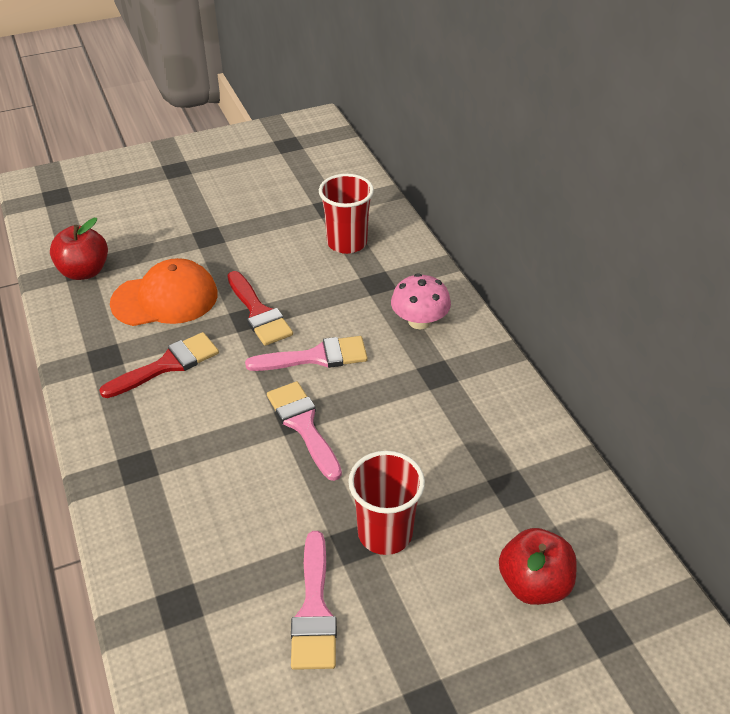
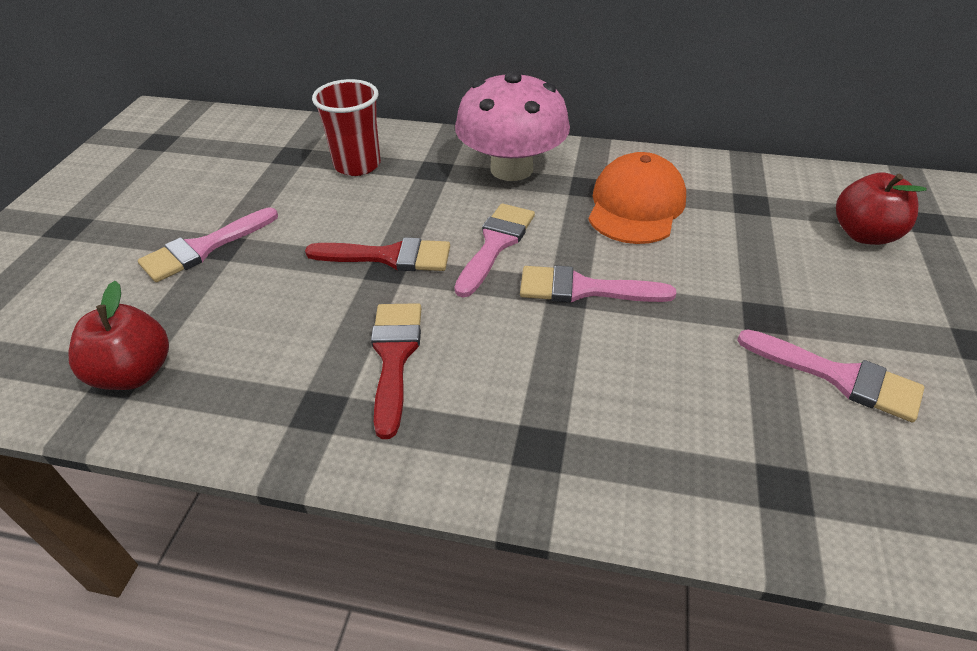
camera: 55 degrees left, 0 degrees up
orange cap [110,258,218,326] -> orange cap moved to [588,152,686,244]
red cup [348,451,425,555] -> none
pink mushroom [391,273,451,329] -> pink mushroom [455,70,570,181], size x1.73
none -> pink brush [138,207,278,282]

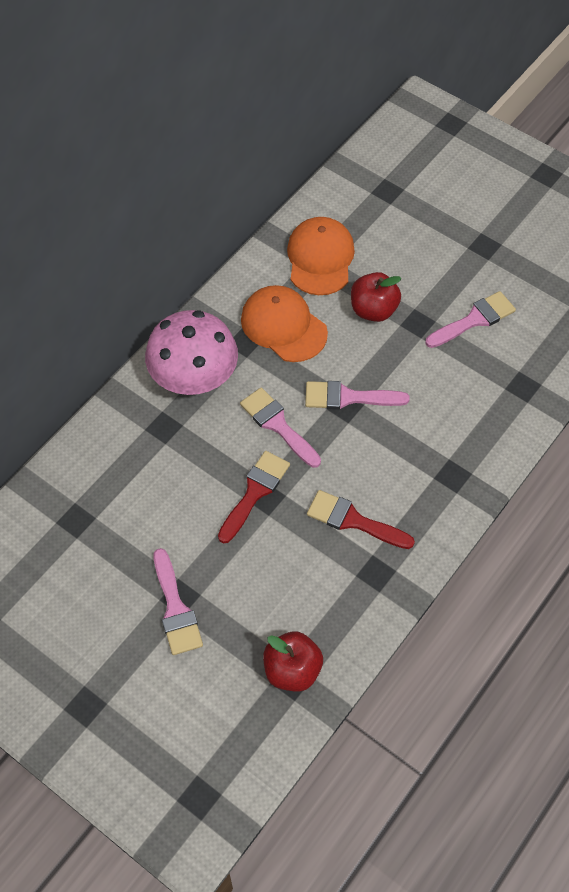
camera: 65 degrees left, 15 degrees up
red cup [312,79,381,176] -> none
pink brush [520,266,676,303] -> pink brush turned 60 degrees clockwise [305,381,410,410]
red apple [836,172,926,245] -> red apple moved to [351,272,401,322]
none -> orange cap [287,217,355,295]

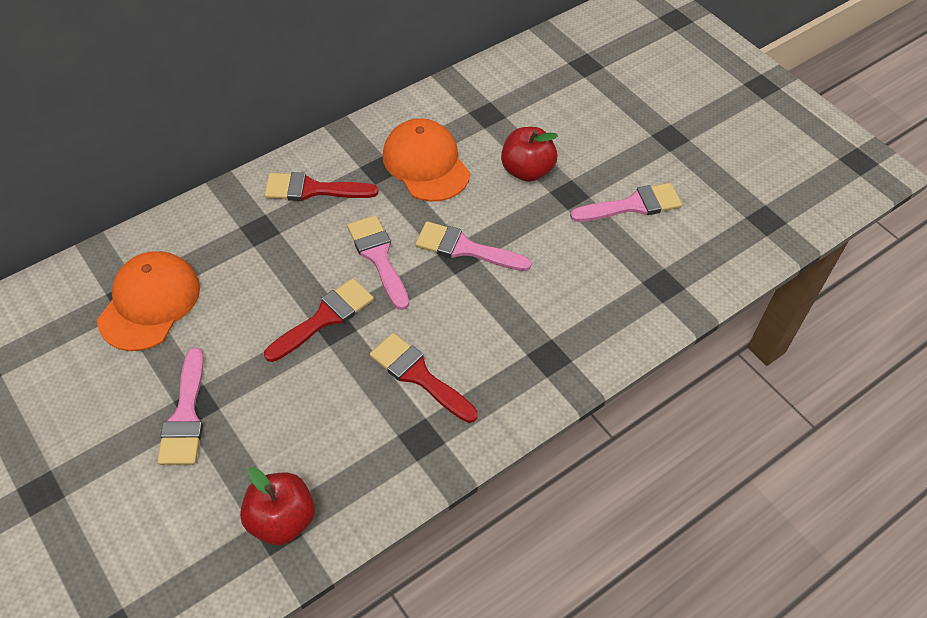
camera: 15 degrees right, 5 degrees down
pink mushroom [145,310,238,395] -> red brush [264,172,378,201]
orange cap [287,217,355,295] -> orange cap moved to [97,251,200,351]

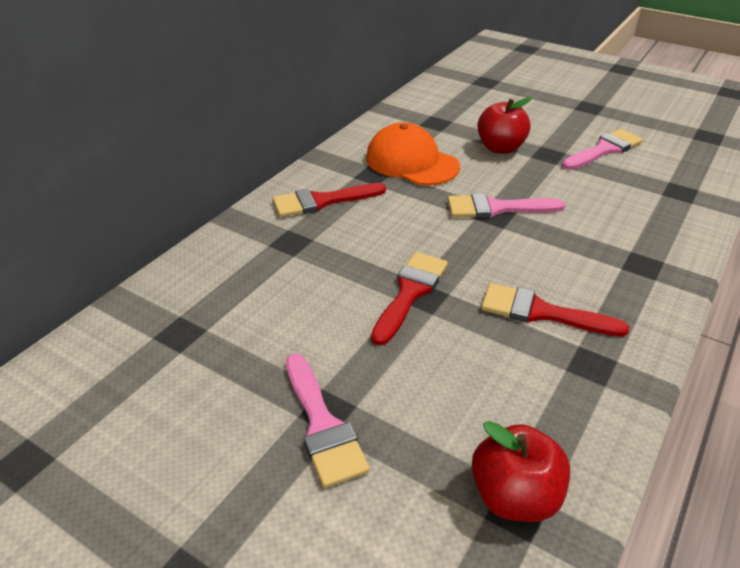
camera: 20 degrees left, 15 degrees down
orange cap [97,251,200,351] -> none
pink brush [347,215,409,310] -> none

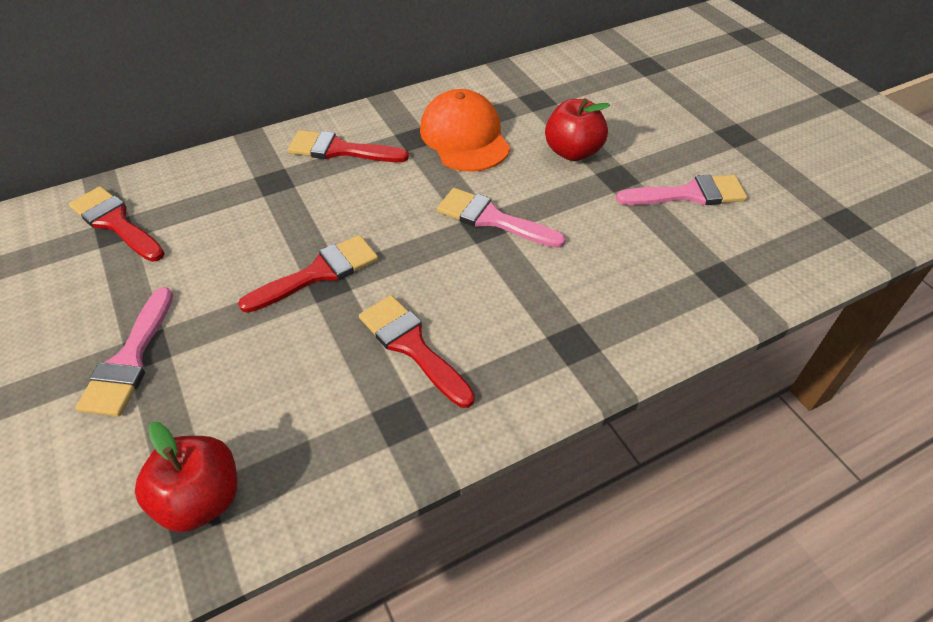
camera: 30 degrees right, 10 degrees up
none -> red brush [69,186,165,262]

